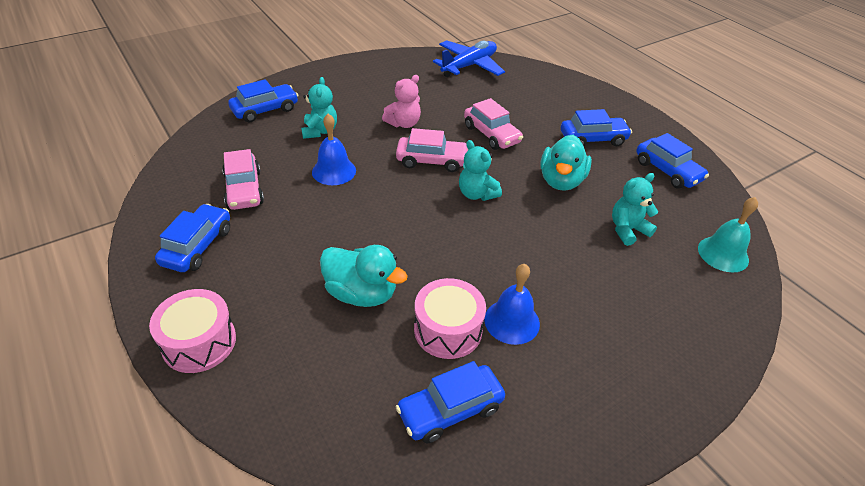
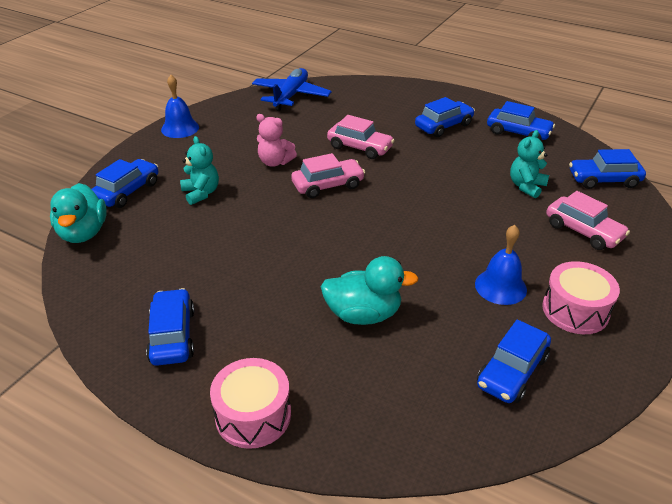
camera: 25 degrees left, 5 degrees down
pink car [222,149,264,210] -> pink car moved to [546,191,630,250]
blue bell [312,114,356,185] -> blue bell moved to [161,75,199,138]
pink teddy bear [382,75,421,128] -> pink teddy bear turned 90 degrees clockwise [256,114,297,167]
pink drum [414,278,486,359] -> pink drum moved to [542,261,620,334]
turquoise teddy bear [459,140,502,201] -> none
turquoise duck [540,135,592,191] -> turquoise duck moved to [50,183,107,243]
turquoise bell [698,197,758,272] -> blue car [569,149,646,189]

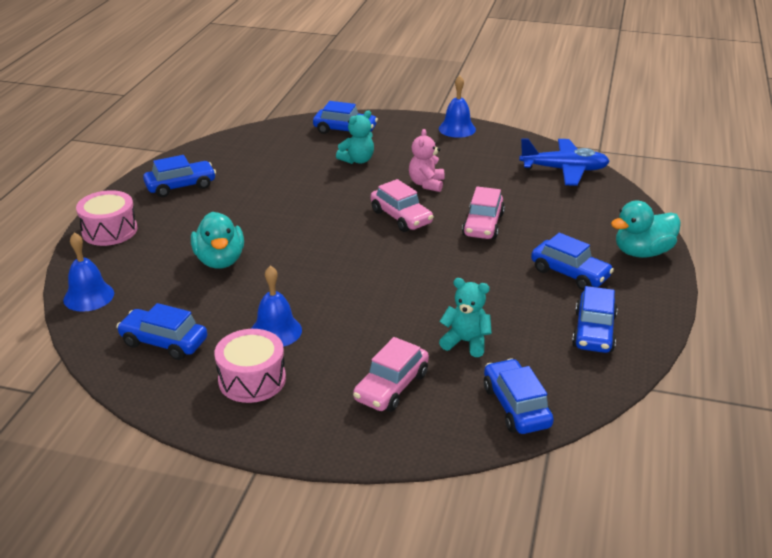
camera: 75 degrees right, 5 degrees down
turquoise duck [50,183,107,243] -> turquoise duck moved to [611,201,681,258]
none -> blue bell [63,232,114,312]

